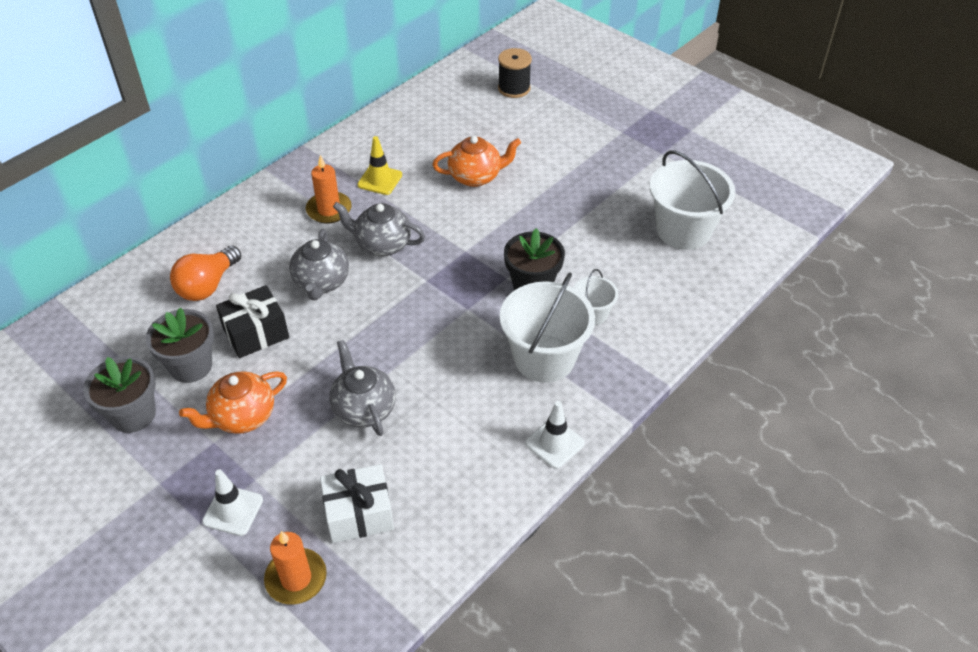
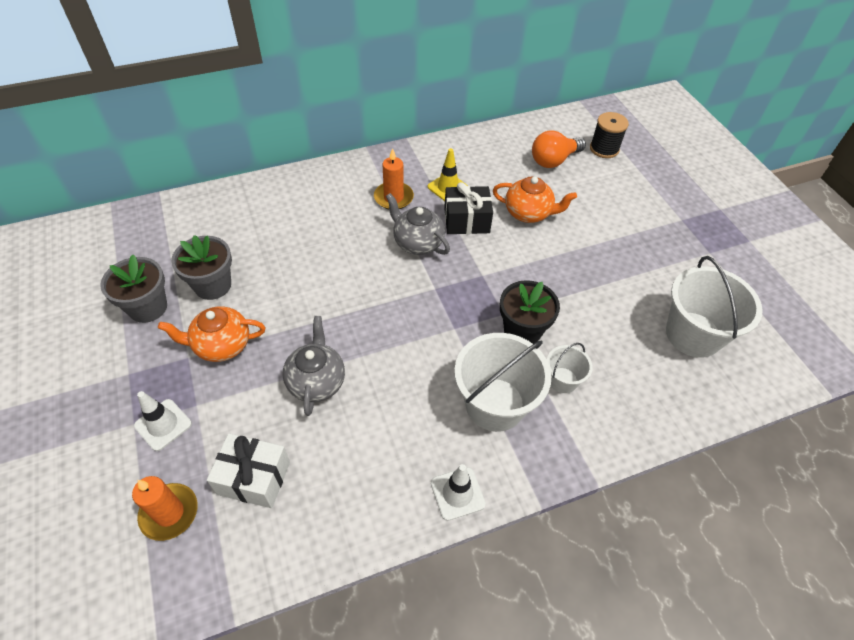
camera: 25 degrees right, 5 degrees up
orange light bulb [170,245,241,301] -> orange light bulb moved to [532,130,586,168]
black gift [216,285,289,358] -> black gift moved to [444,182,493,234]
grey teapot [289,229,349,300] -> none

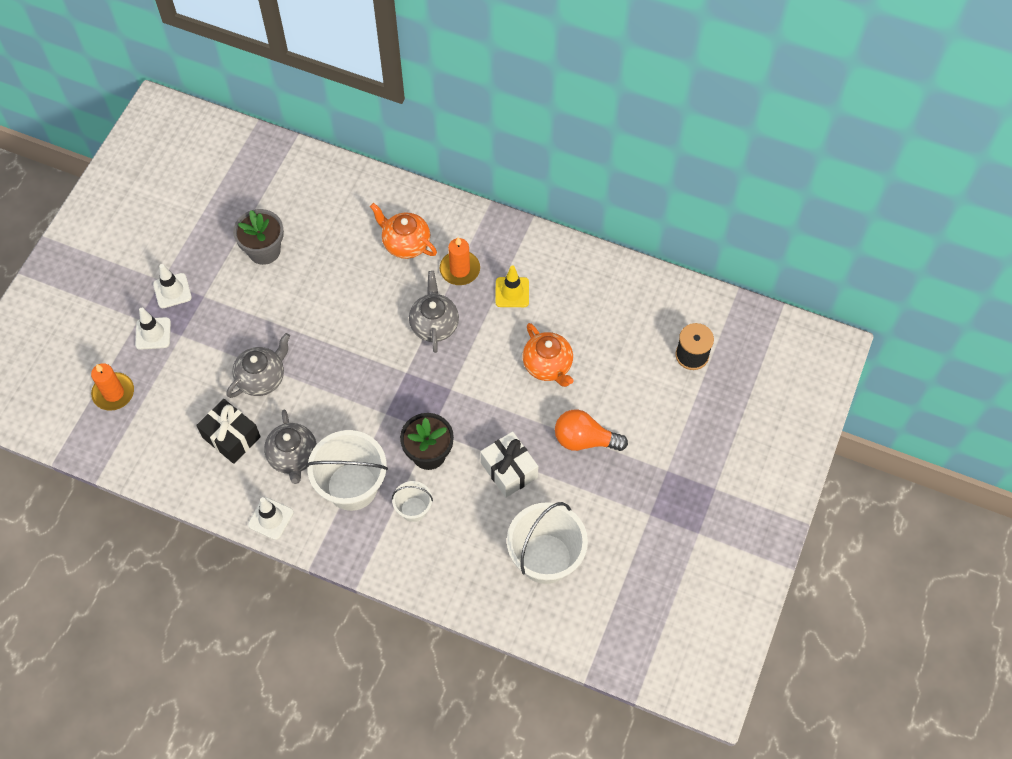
camera: 45 degrees right, 10 degrees up
grey flower pot [100,255,167,323] -> none
orange teapot [158,306,265,362] -> orange teapot moved to [370,203,437,259]
white gift [207,433,290,508] -> white gift moved to [480,431,538,498]
black gift [444,182,493,234] -> black gift moved to [196,399,261,464]
orange light bulb [532,130,586,168] -> orange light bulb moved to [555,409,628,451]
none -> white traffic cone [153,264,192,309]
none -> grey teapot [264,409,317,484]

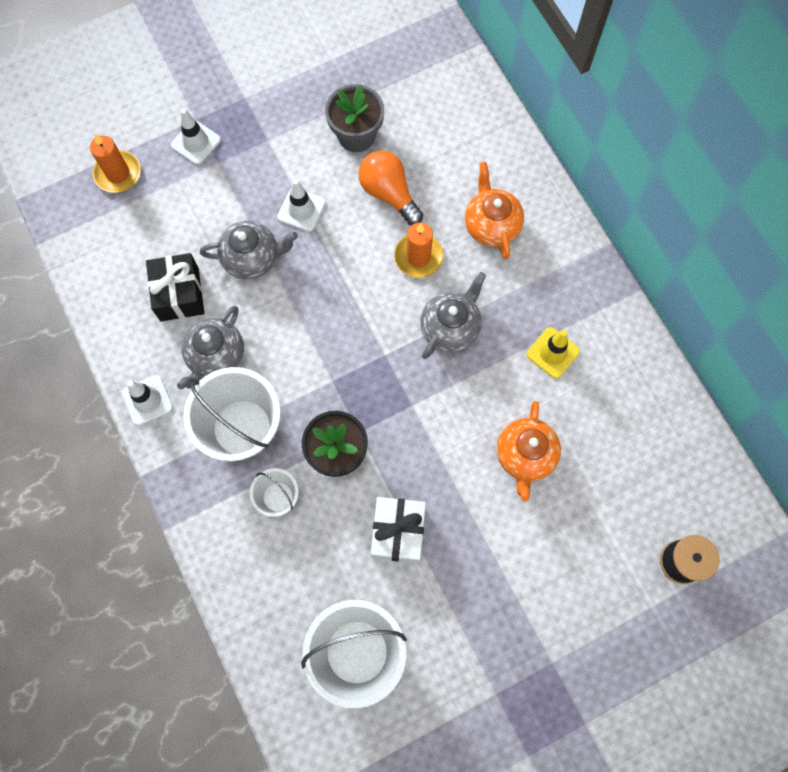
camera: 40 degrees right, 10 degrees up
white traffic cone [153,264,192,309] -> white traffic cone moved to [277,179,326,232]
orange candle [440,237,480,285] -> orange candle moved to [394,223,443,278]
orange light bulb [555,409,628,451] -> orange light bulb moved to [359,151,423,226]

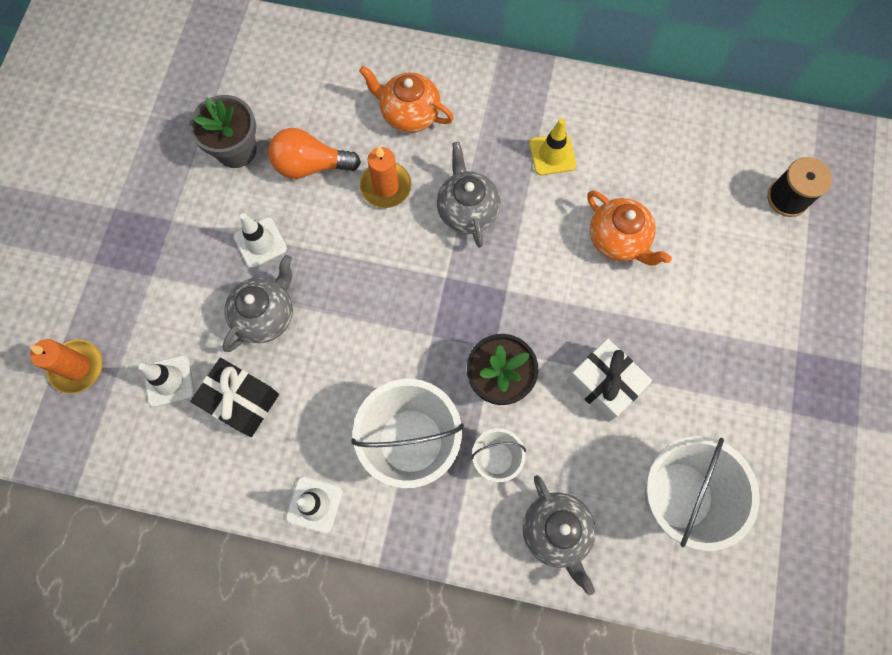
camera: 50 degrees left, 0 degrees up
white traffic cone [171,108,221,165] -> white traffic cone moved to [138,355,194,407]
grey teapot [177,306,244,389] -> grey teapot moved to [522,475,596,595]

